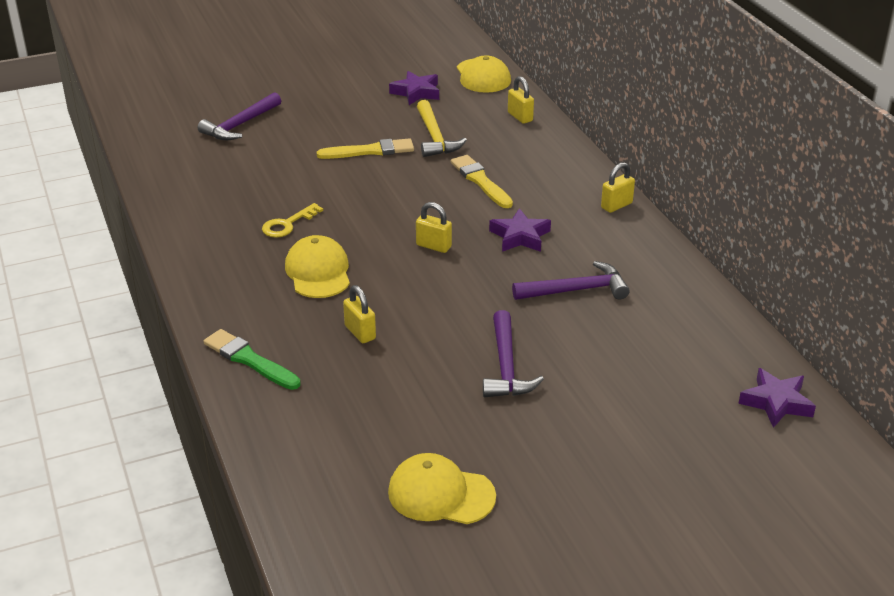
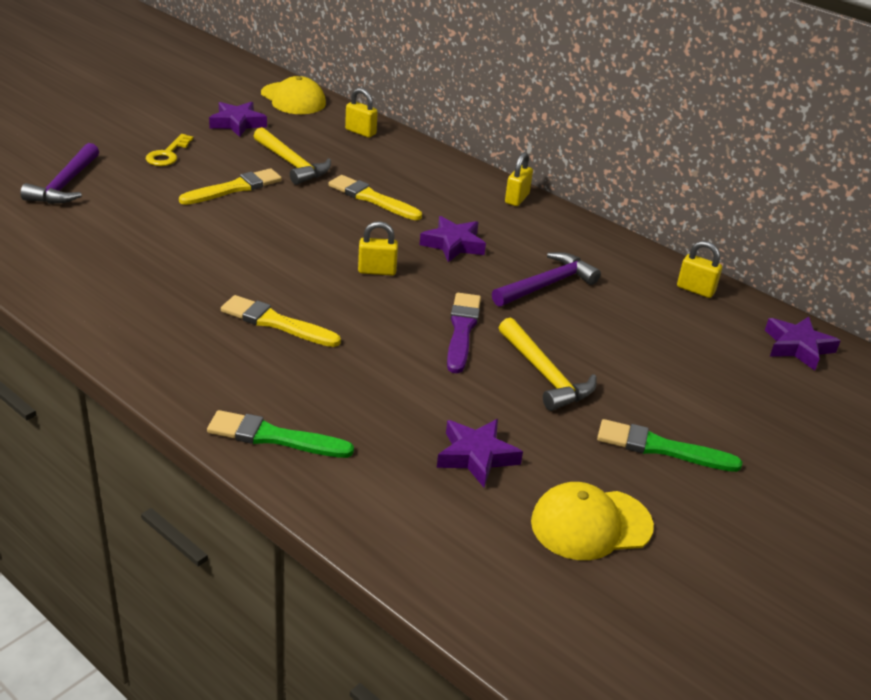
camera: 30 degrees left, 0 degrees up
yellow key [262,203,323,238] -> yellow key moved to [146,134,193,166]
yellow cap [285,235,350,298] -> yellow brush [221,295,341,347]
yellow padlock [343,285,376,343] -> yellow padlock moved to [677,241,722,298]
purple hammer [483,310,544,397] -> yellow hammer [499,317,596,411]
none -> purple star [437,419,523,487]
none -> purple brush [447,293,481,373]
none -> green brush [597,419,742,472]

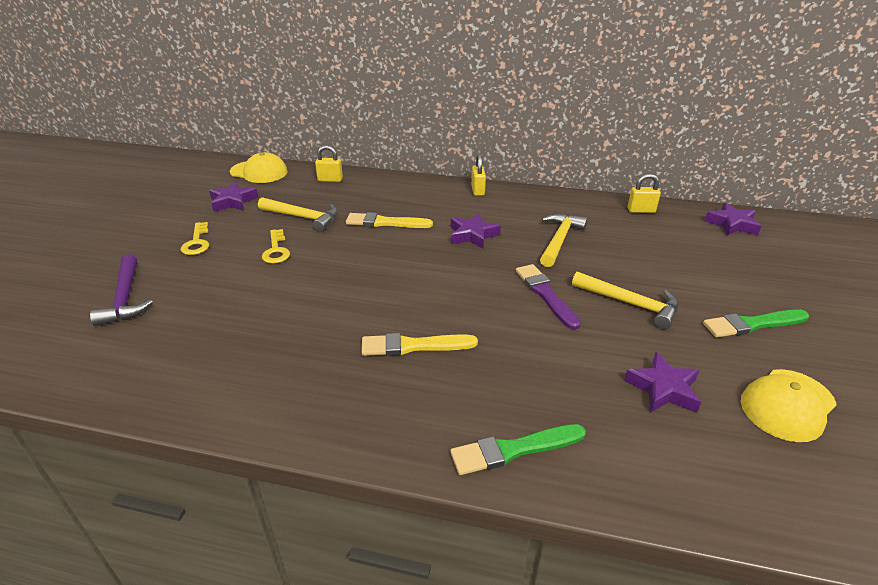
camera: 25 degrees left, 0 degrees up
yellow brush [179,168,282,205] -> yellow key [262,229,290,264]
yellow padlock [358,221,398,276] -> none
purple hammer [492,252,601,307] -> yellow hammer [540,214,588,267]

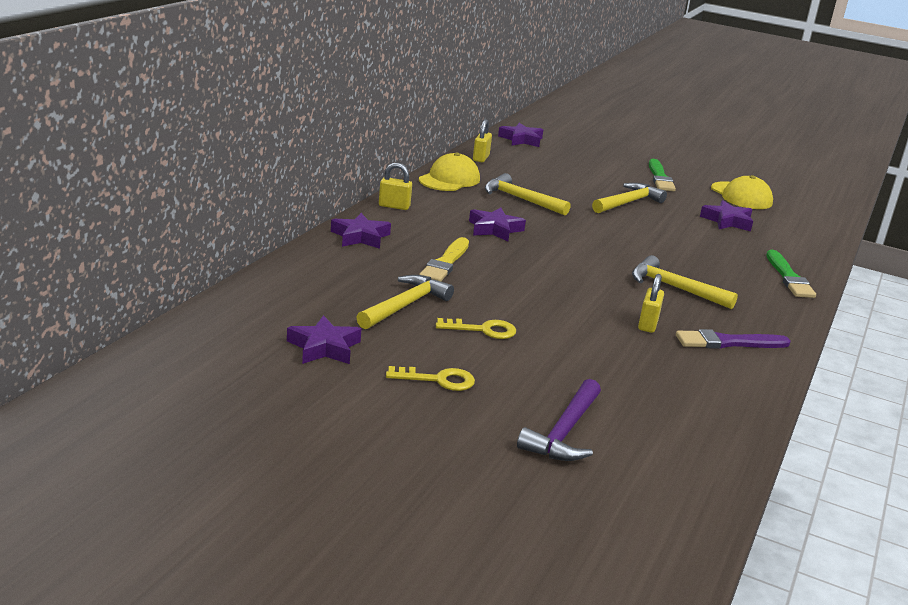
camera: 80 degrees left, 10 degrees down
purple hammer [90,254,153,326] -> purple hammer turned 120 degrees clockwise [517,379,601,461]
yellow cap [230,152,288,183] -> yellow cap moved to [419,152,480,191]
yellow padlock [315,145,343,182] -> yellow padlock moved to [638,274,664,333]
yellow brush [361,333,478,356] -> yellow hammer [632,255,738,309]
purple brush [516,264,581,330] -> purple brush moved to [676,329,791,349]
none -> purple star [331,213,391,249]

